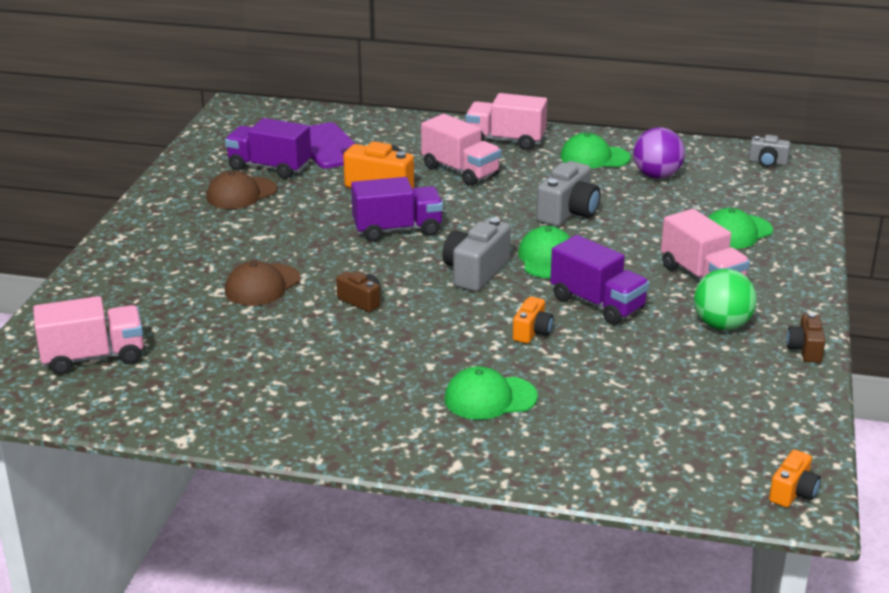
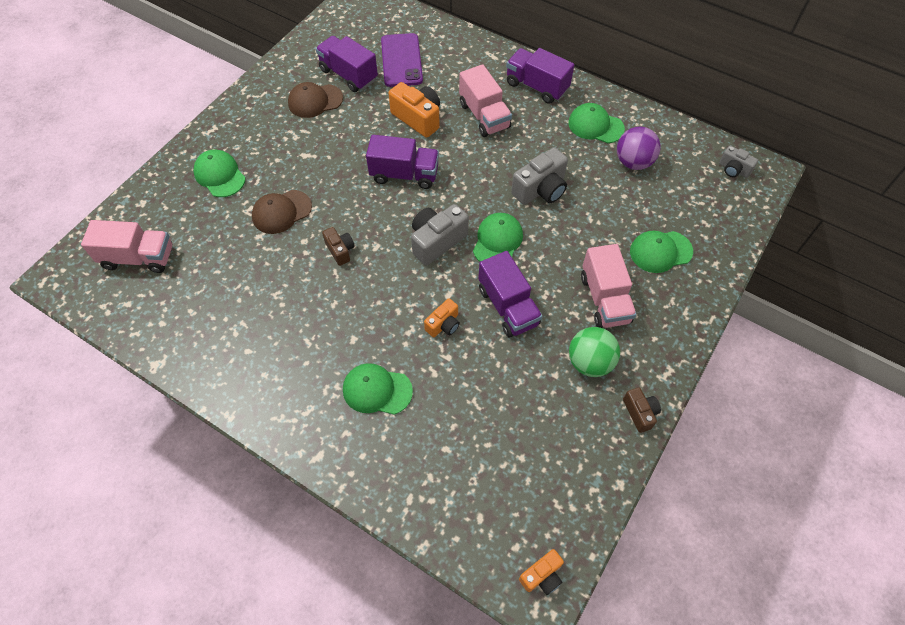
camera: 20 degrees right, 30 degrees up
pink truck [465,93,547,150] -> purple truck [506,48,574,104]
brown camera [786,313,825,363] -> brown camera turned 135 degrees clockwise [623,387,661,433]
none -> green cap [193,150,245,197]

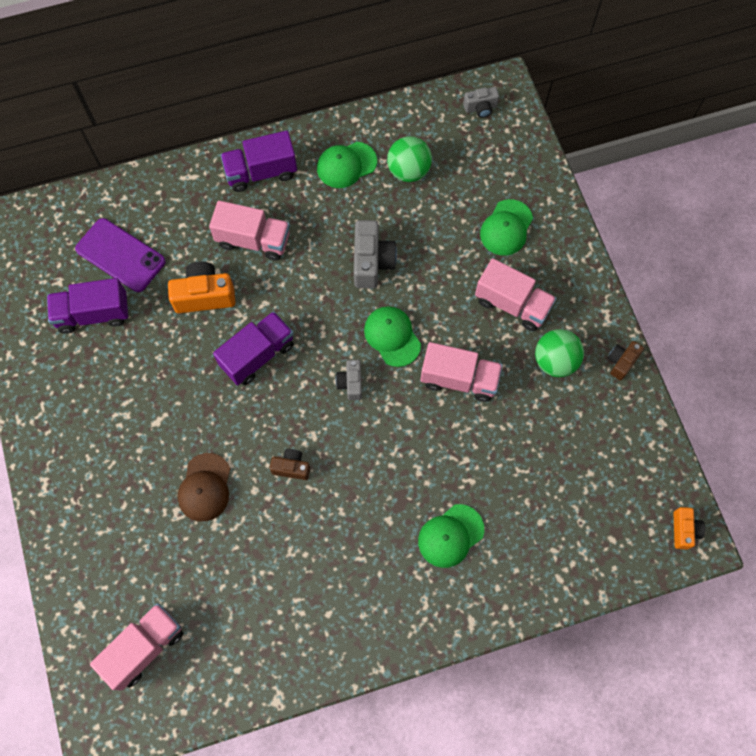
camera: 50 degrees left, 10 degrees up
green cap [193,150,245,197] -> none
brown cap [288,82,343,118] -> none
grey camera [411,204,469,265] -> grey camera [336,360,362,400], size x0.59
orange camera [424,298,460,337] -> none
purple truck [478,251,543,337] -> pink truck [421,342,503,402]
purple ball [617,126,661,170] -> green ball [387,136,432,182]
brown camera [623,387,661,433] -> brown camera turned 75 degrees counterclockwise [608,341,644,381]

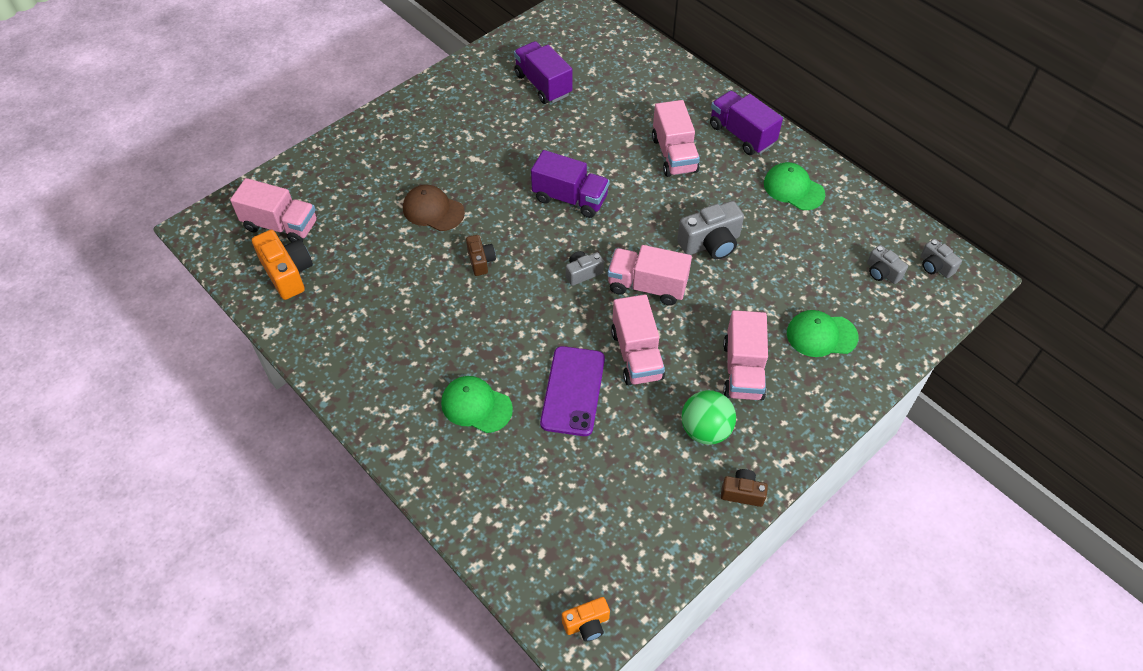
camera: 65 degrees right, 15 degrees down
purple phone [75,218,166,292] -> purple phone moved to [540,346,605,436]
orange camera [168,262,235,313] -> orange camera moved to [252,230,313,300]
brown cap [178,453,231,522] -> brown cap turned 45 degrees clockwise [403,184,465,231]
green cap [364,306,421,367] -> pink truck [607,245,692,306]
green ball [387,136,432,182] -> none
none -> grey camera [867,245,908,284]

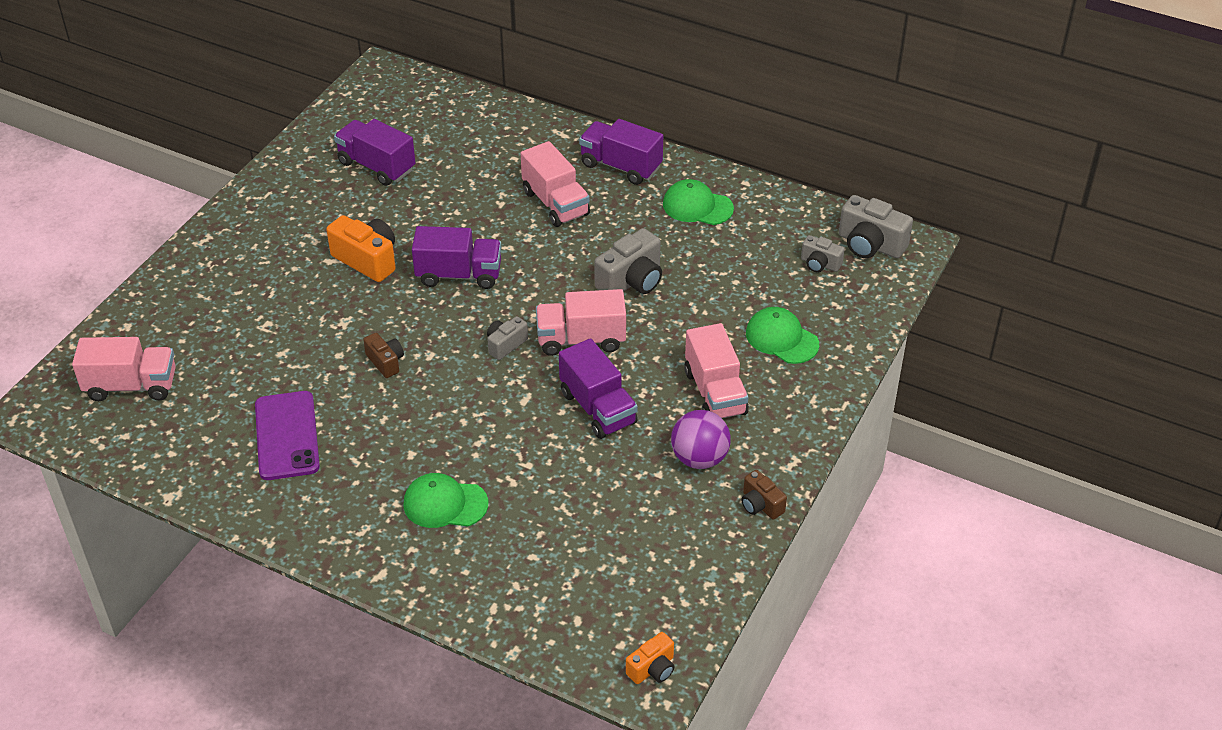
camera: 20 degrees left, 10 degrees down
orange camera [252,230,313,300] -> orange camera moved to [326,215,396,282]
brown cap [403,184,465,231] -> none
purple phone [540,346,605,436] -> purple phone moved to [255,391,320,480]
pink truck [611,294,665,385] -> purple truck [559,338,638,439]
green ball [681,390,736,445] -> purple ball [671,410,731,469]
brown camera [721,469,768,507] -> brown camera turned 120 degrees counterclockwise [741,470,787,520]
green cap [787,310,858,357] -> green cap turned 60 degrees clockwise [746,307,819,364]
grey camera [920,239,962,278] -> grey camera [839,195,913,258], size x1.71

